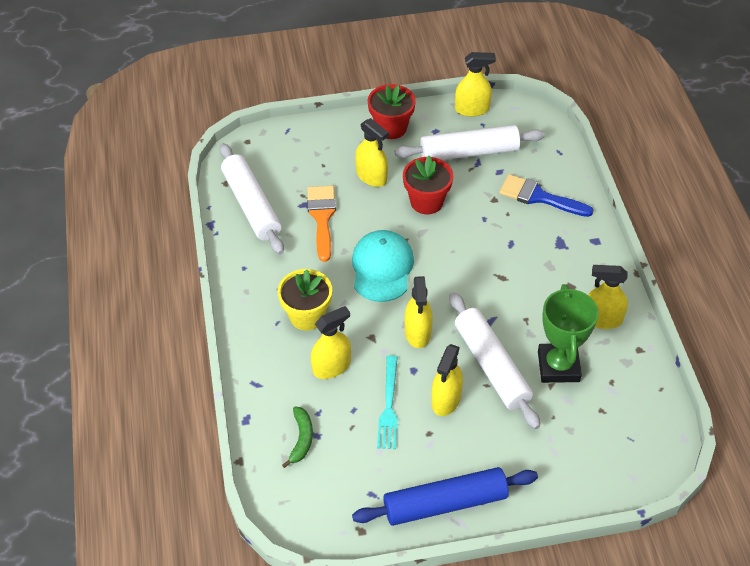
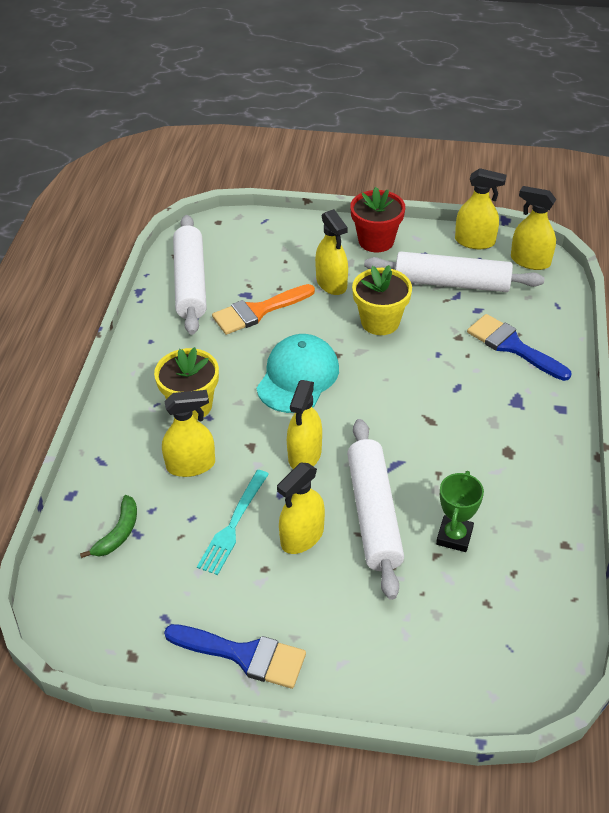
camera: 20 degrees right, 5 degrees down
orange brush [307,186,336,262] -> orange brush turned 135 degrees counterclockwise [212,284,315,335]
blue rolling pin [352,467,538,526] -> blue brush [164,624,306,689]
red flower pot [403,156,453,214] -> yellow flower pot [352,265,412,335]
green trophy [538,284,598,383] -> green trophy [436,471,484,552], size x0.63
yellow spray bottle [588,265,628,329] -> yellow spray bottle moved to [511,186,556,270]

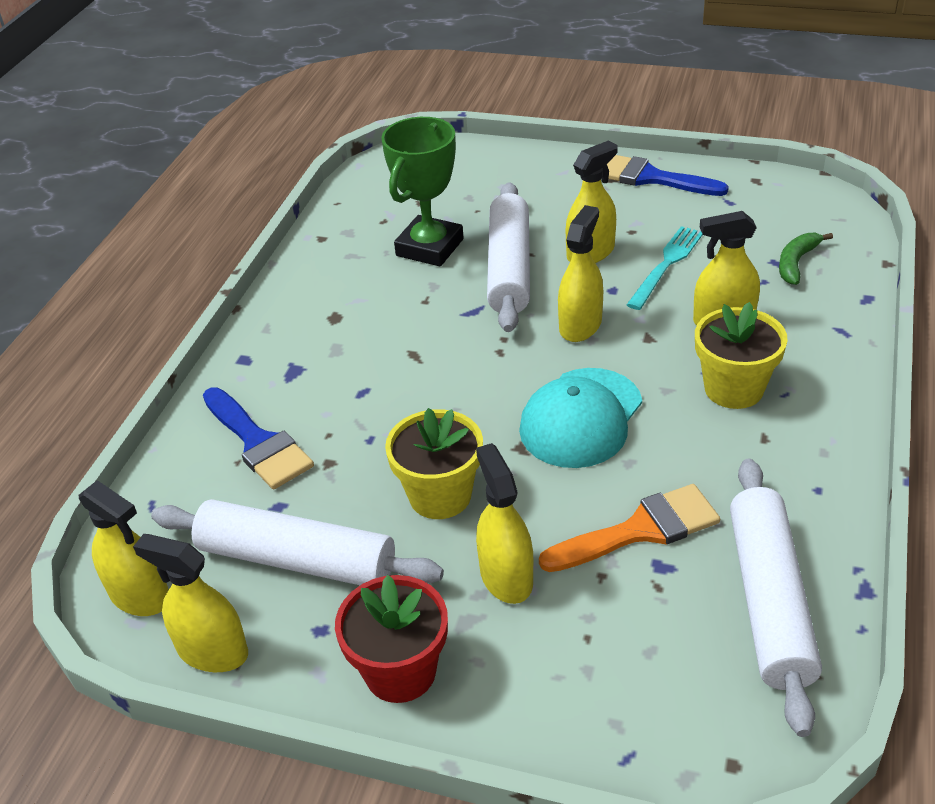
camera: 170 degrees left, 5 degrees down
green trophy [436,471,484,552] -> green trophy [381,117,464,266], size x1.58

